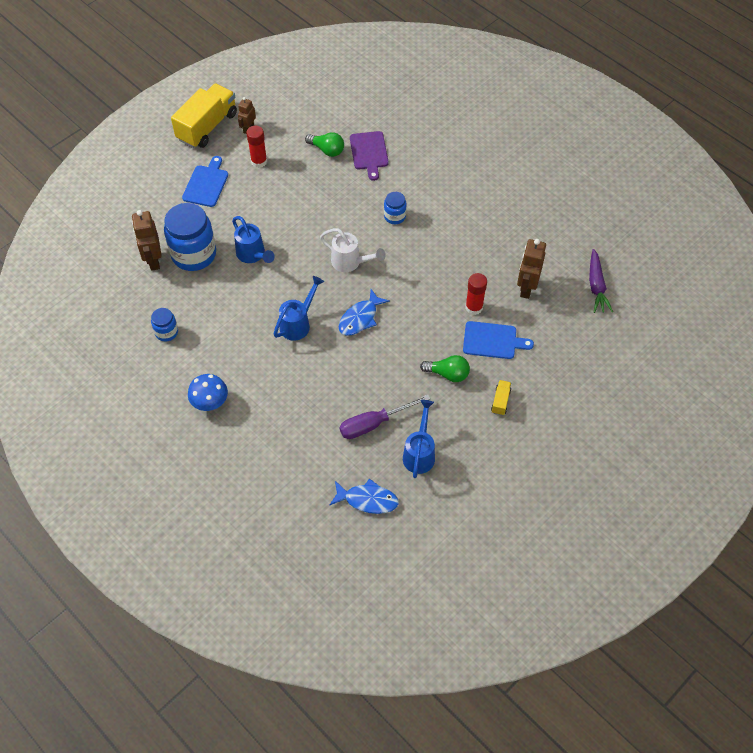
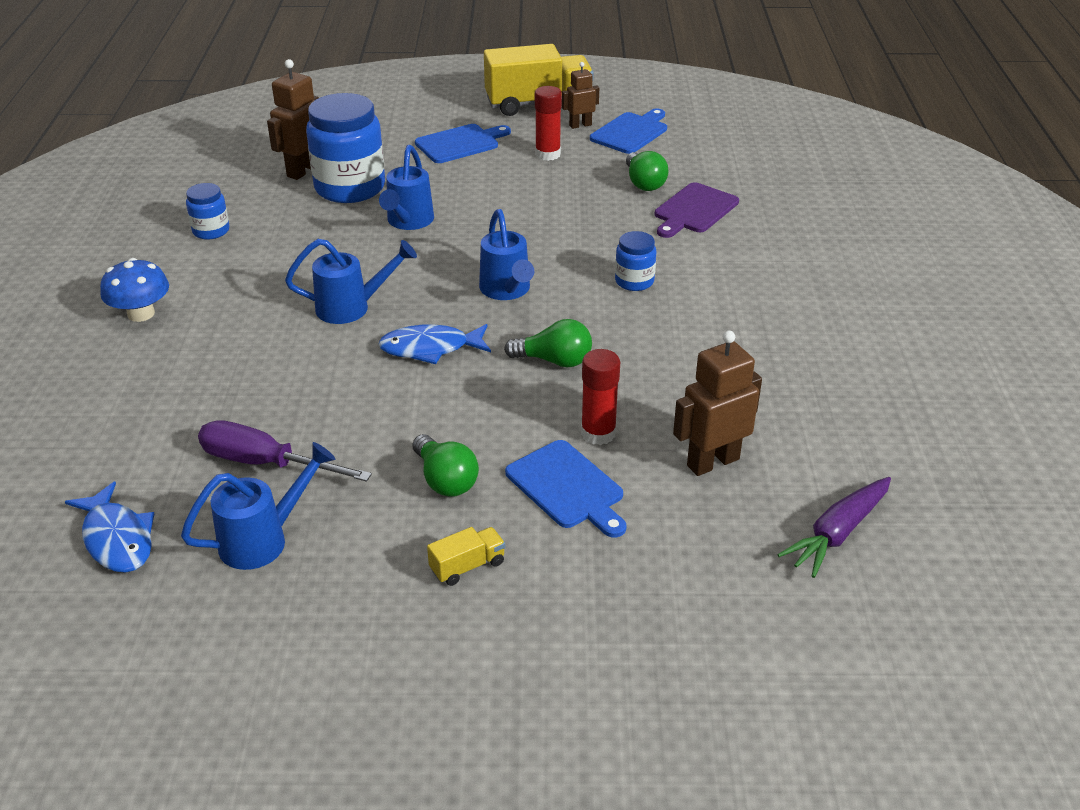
camera: 45 degrees right, 20 degrees down
white watering can [320,228,386,272] -> blue watering can [479,209,534,300]
none -> green light bulb [504,319,592,368]
none -> blue cutting board [590,108,667,154]

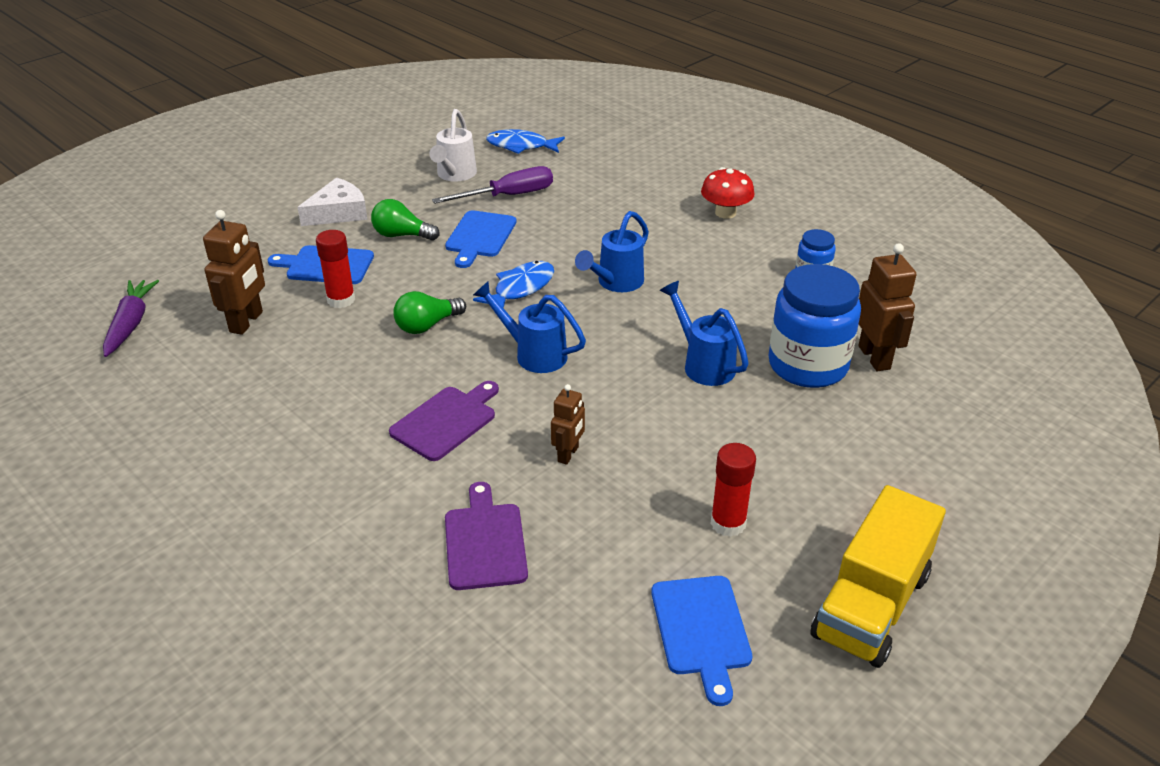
camera: 135 degrees right, 0 degrees up
blue mushroom [100,258,169,322] -> red mushroom [701,167,755,219]
blue watering can [181,442,335,570] -> white watering can [429,109,477,182]
blue cutting board [415,124,511,163] -> blue cutting board moved to [445,210,516,268]
yellow truck [427,527,505,586] -> white cheese [297,177,368,226]
brown robot [562,62,599,129] -> brown robot moved to [551,384,585,465]
blue jar [615,231,657,291] -> purple cutting board [389,381,499,461]
green light bulb [626,151,669,191] -> none

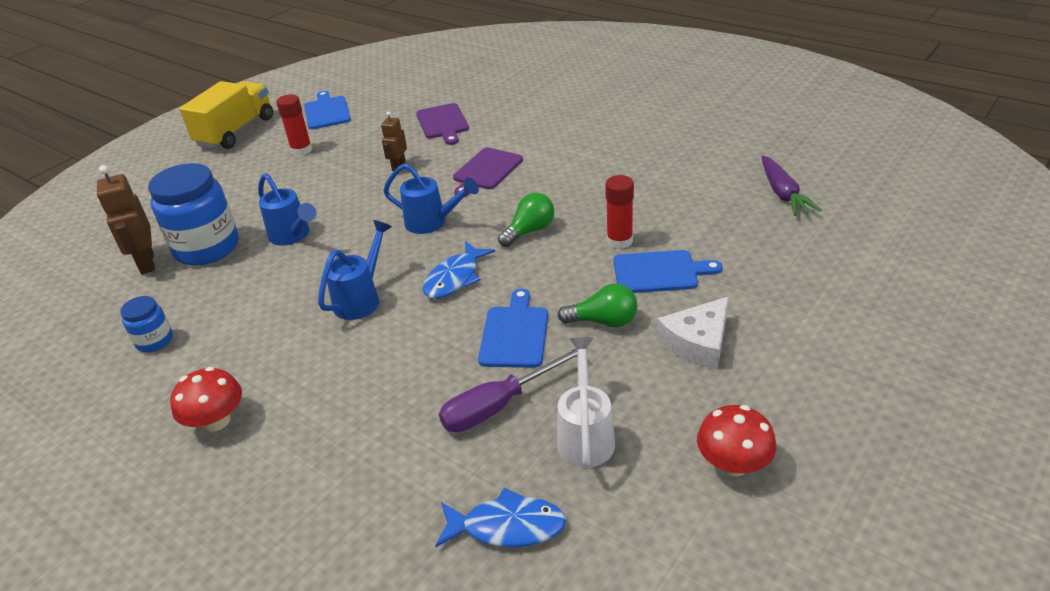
camera: 175 degrees right, 0 degrees up
brown robot [203,210,265,335] -> none
none -> red mushroom [697,405,776,476]

